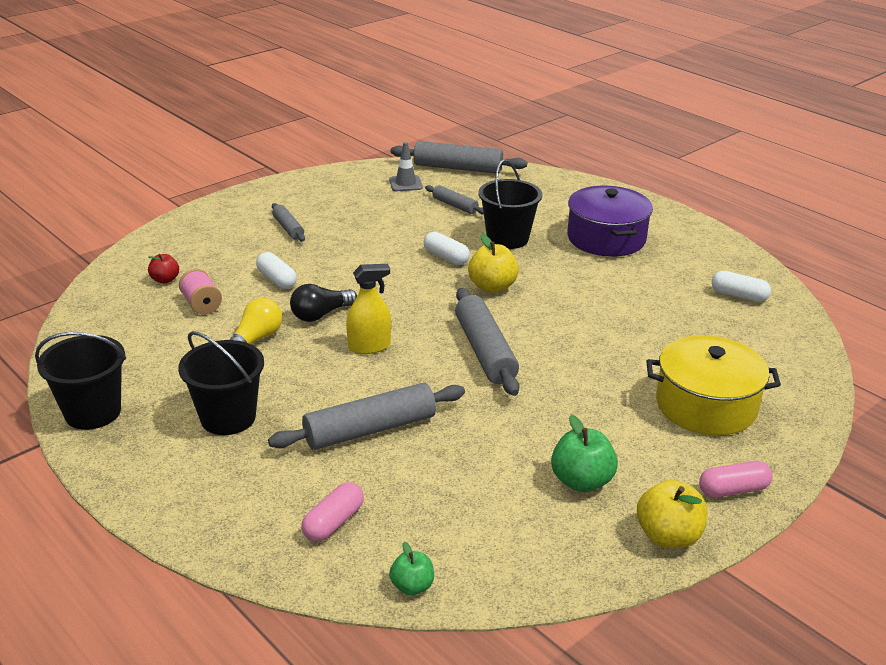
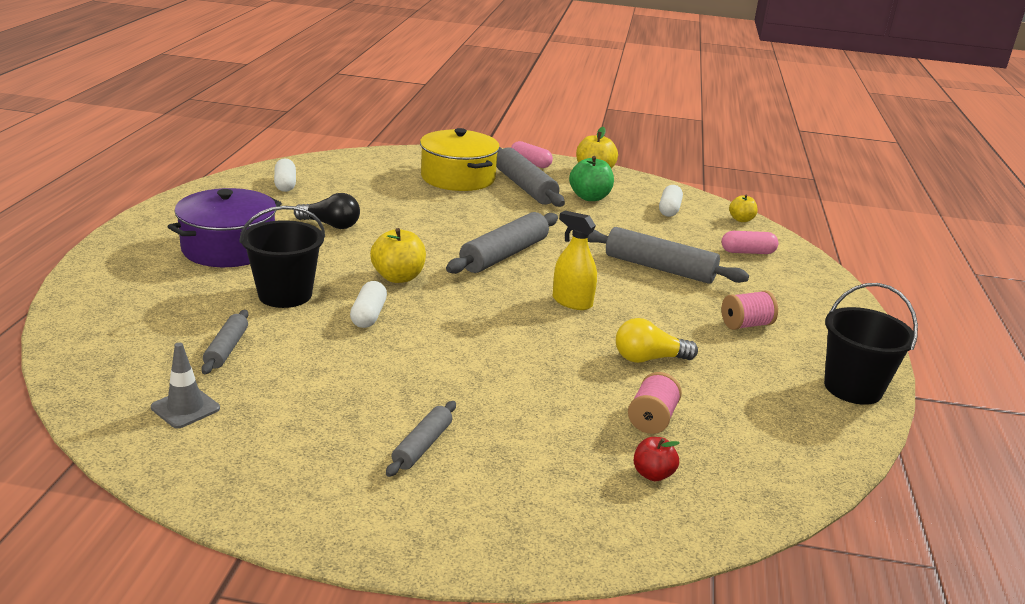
camera: 130 degrees left, 5 degrees down
black bucket [178,331,264,435] -> pink spool [721,290,778,330]
white capsule [256,252,297,289] -> white capsule moved to [659,185,683,217]
black light bulb [290,284,357,322] -> black light bulb moved to [294,193,360,229]
green apple [389,542,434,595] -> yellow apple [729,194,758,222]
grey rolling pin [390,141,527,174] -> grey rolling pin moved to [496,147,565,207]

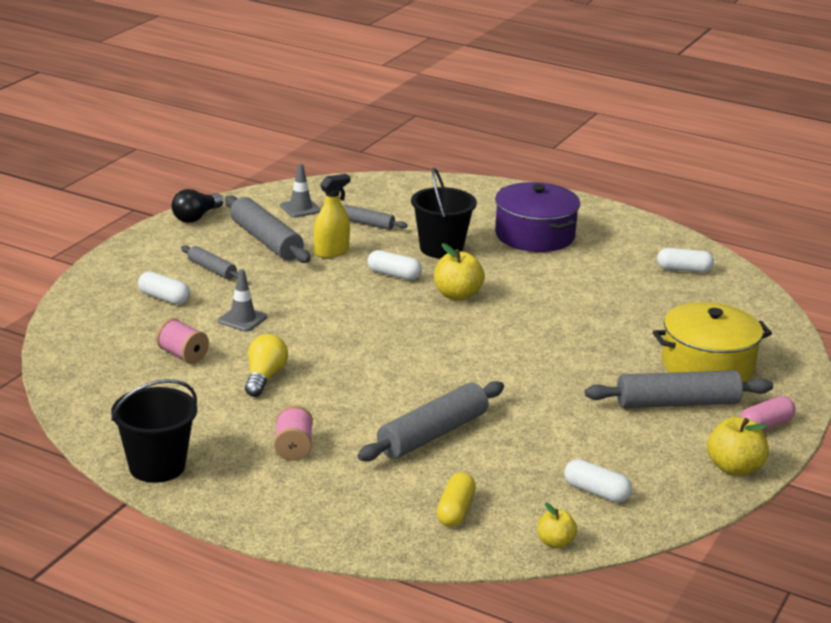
camera: 110 degrees right, 0 degrees up
black light bulb [294,193,360,229] -> black light bulb moved to [172,189,224,223]
grey rolling pin [446,212,558,274] -> grey rolling pin moved to [225,195,311,263]
yellow spray bottle [553,211,597,310] -> yellow spray bottle moved to [314,174,351,258]
green apple [569,156,614,201] -> none
red apple [634,437,680,481] -> none
pink capsule [721,231,778,254] -> yellow capsule [436,472,476,527]
none -> white capsule [138,272,190,305]
none -> grey traffic cone [218,269,267,332]

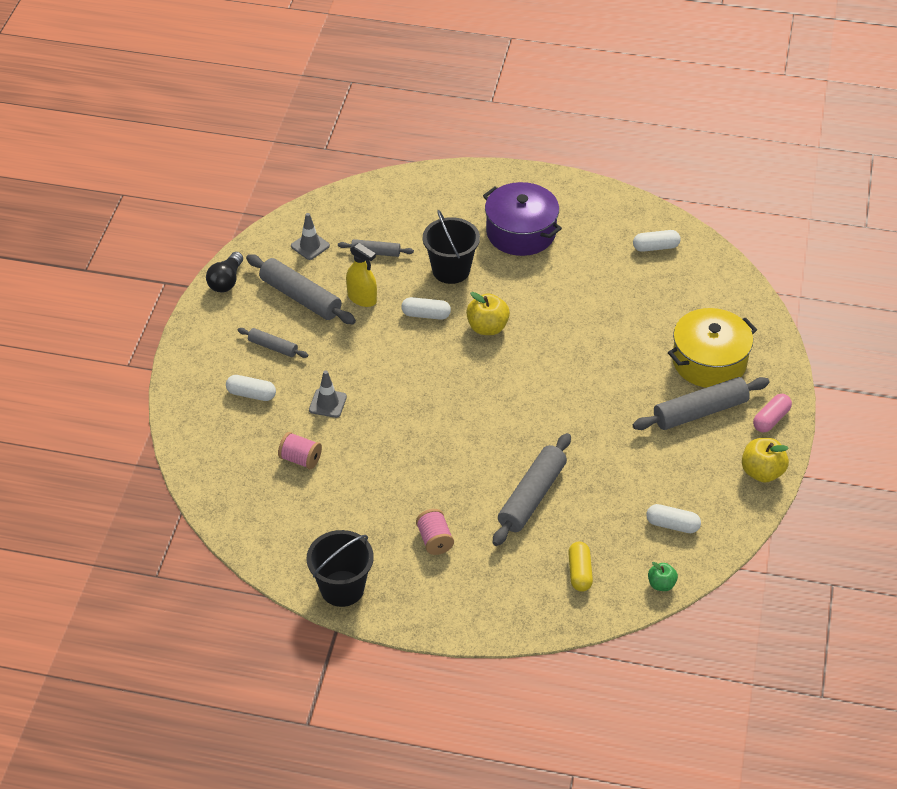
camera: 15 degrees left, 20 degrees up
yellow light bulb [245,334,288,397] -> none
yellow spray bottle [314,174,351,258] -> yellow spray bottle turned 90 degrees clockwise [346,243,377,307]
yellow apple [538,503,577,548] -> green apple [648,562,678,591]

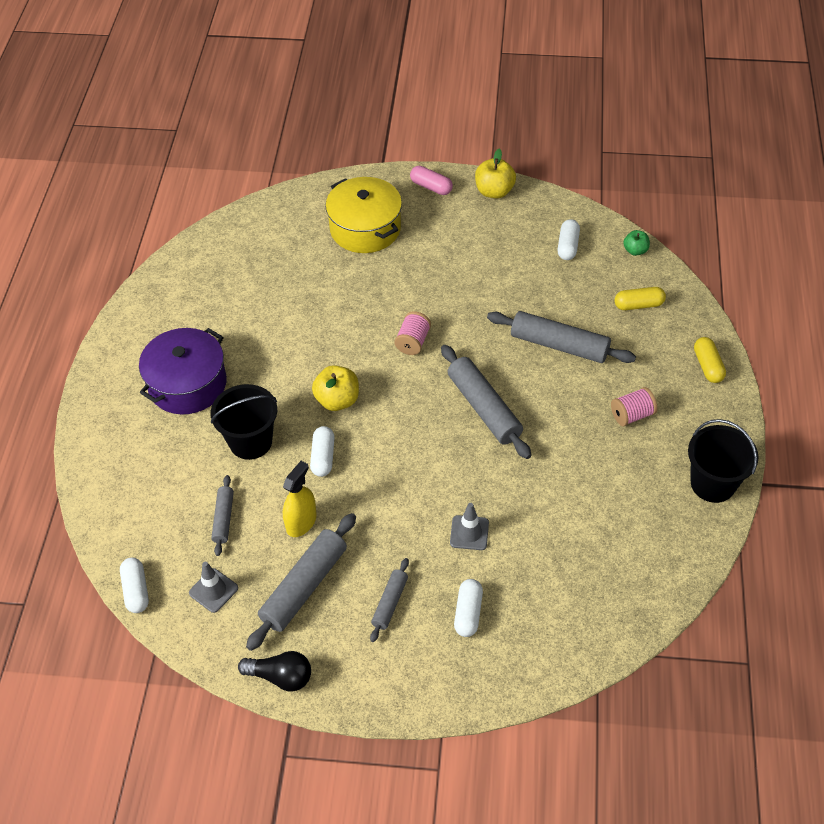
camera: 95 degrees left, 5 degrees up
pink spool [278,432,322,469] -> pink spool moved to [394,311,431,355]
white capsule [633,230,681,252] -> white capsule moved to [120,558,149,613]
grey rolling pin [633,377,769,430] -> grey rolling pin moved to [441,345,531,459]
none -> yellow capsule [694,337,726,383]

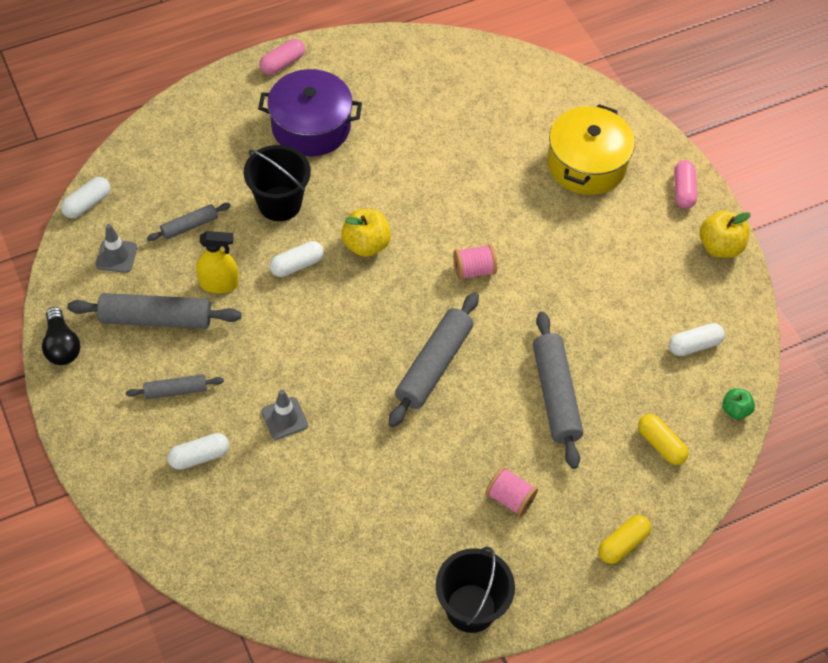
camera: 55 degrees right, 5 degrees up
none -> pink capsule [259,39,305,75]

